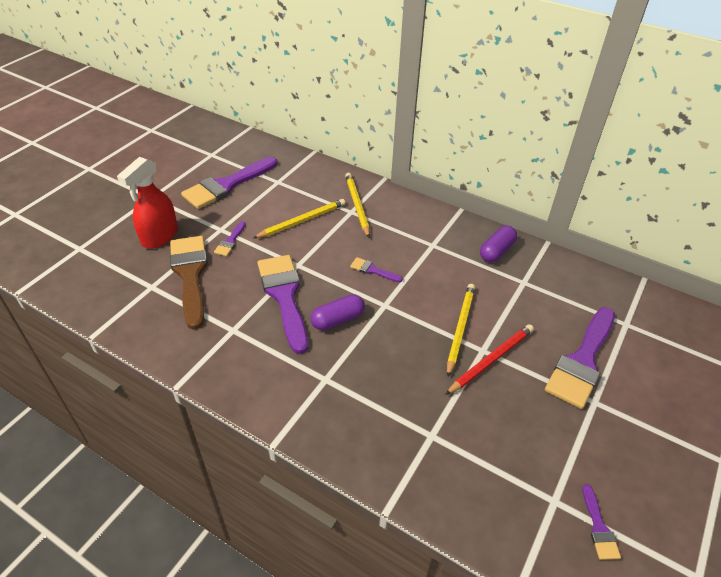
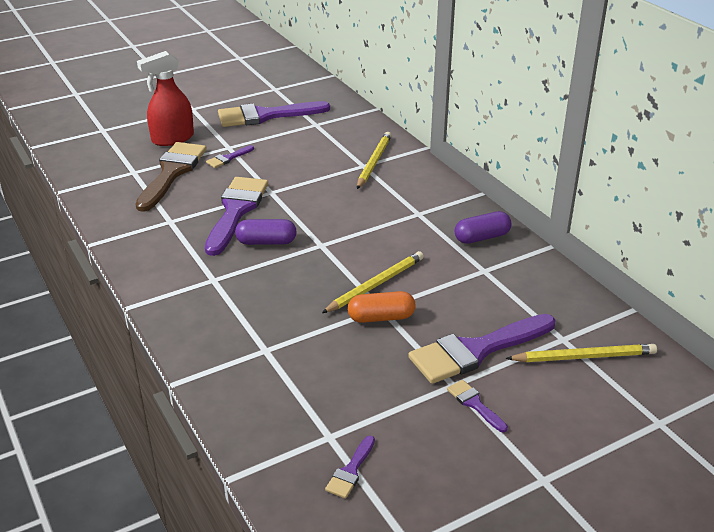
camera: 30 degrees right, 10 degrees down
yellow pencil [253,199,345,238] -> yellow pencil moved to [506,344,657,362]
purple brush [350,257,403,282] -> purple brush moved to [447,380,508,432]
red pencil [445,324,534,395] -> orange capsule [348,291,416,323]

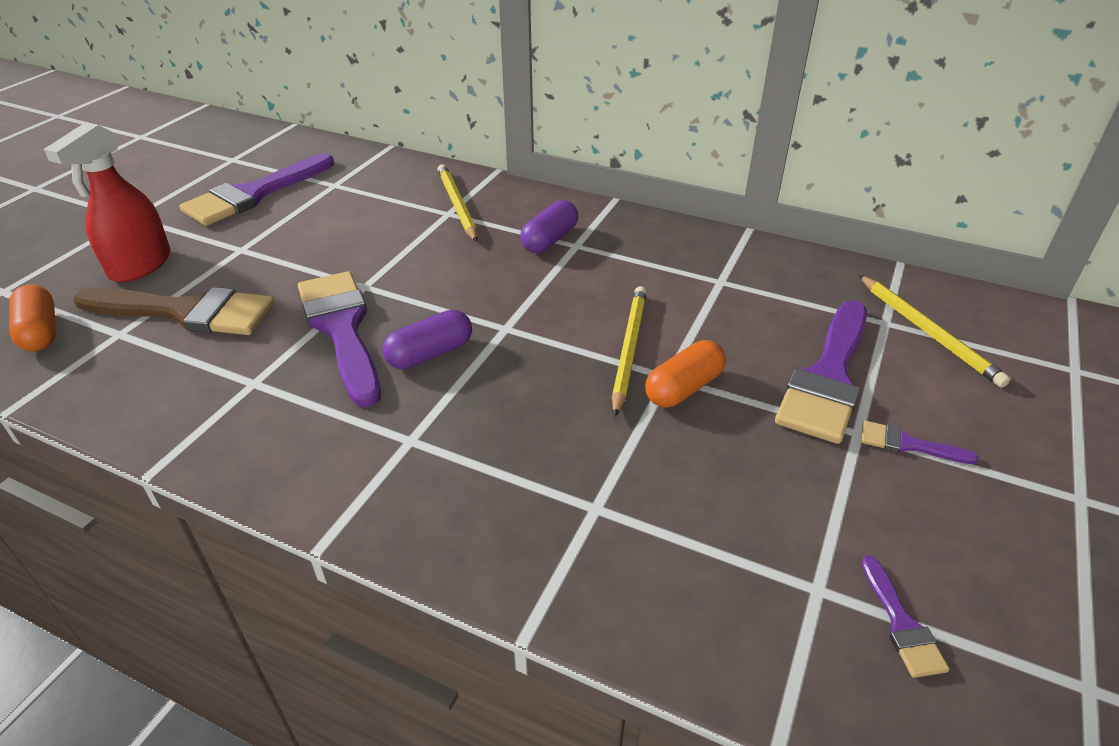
camera: 35 degrees left, 5 degrees up
brown brush [135,142,207,212] -> brown brush turned 120 degrees clockwise [73,287,274,335]
purple brush [206,145,254,168] -> none
purple capsule [455,211,512,244] -> purple capsule moved to [520,200,578,253]
yellow pencil [506,344,657,362] -> yellow pencil turned 105 degrees clockwise [859,275,1011,388]
none -> orange capsule [9,284,56,351]

